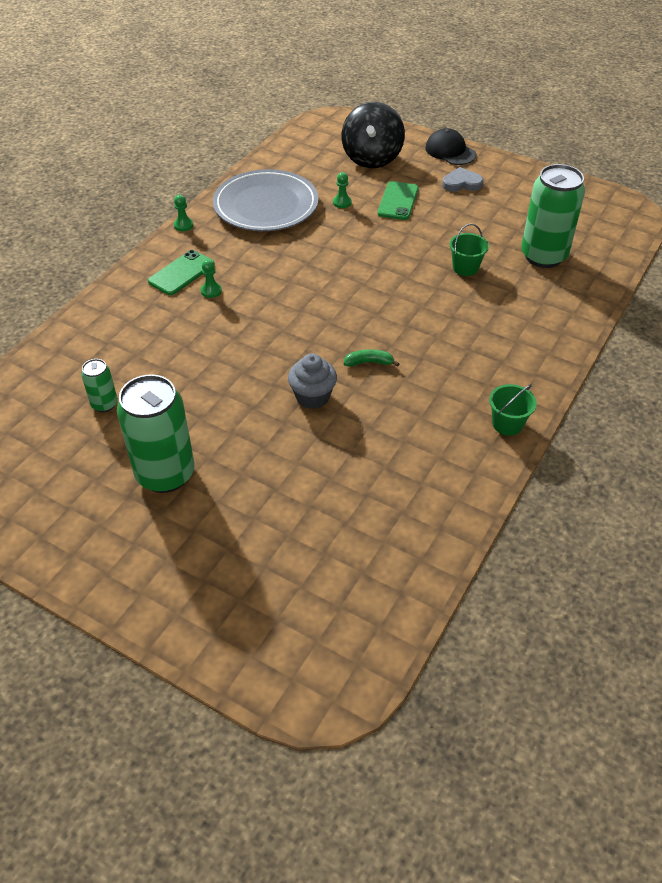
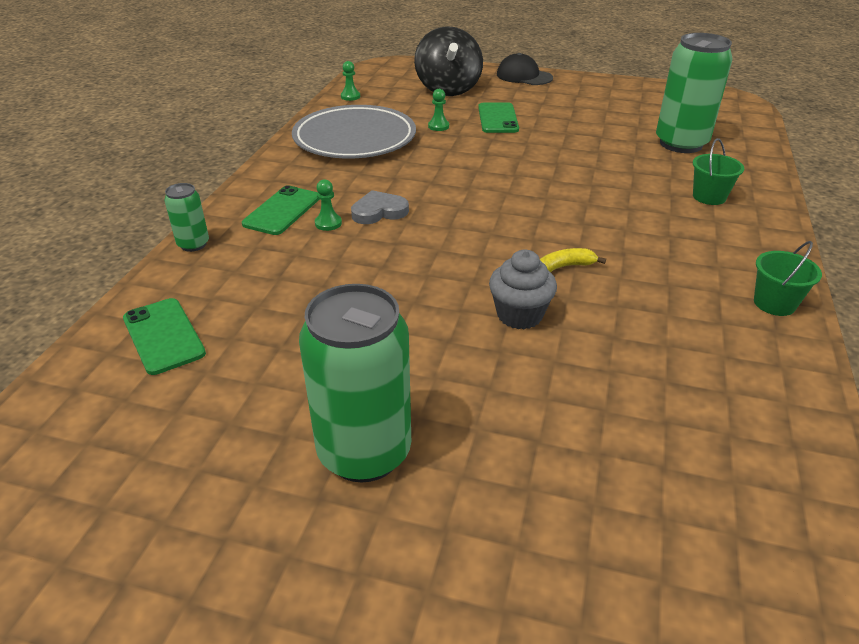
camera: 15 degrees left, 10 degrees down
green can [81,359,118,412] -> green can moved to [164,183,209,252]
green pawn [174,195,193,231] -> green pawn moved to [341,61,360,101]
green banana [344,349,400,367] -> yellow banana [540,248,606,272]
grey heart [442,167,484,192] -> grey heart moved to [351,190,409,224]
green bucket [449,224,489,276] -> green bucket moved to [693,138,744,205]
none -> green phone [123,298,206,375]

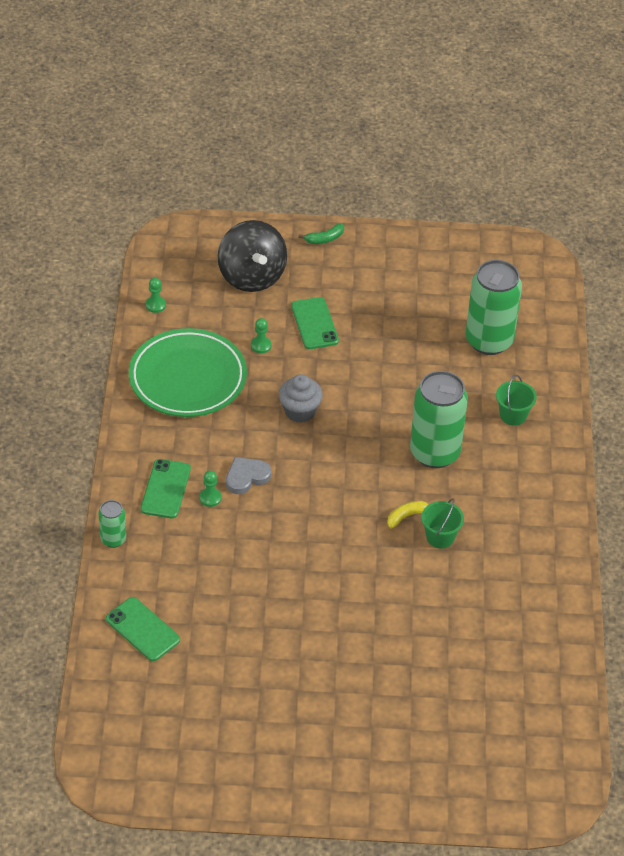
camera: 15 degrees left, 10 degrees up
grey plate [292,105,416,158] -> green plate [129,328,247,417]
green can [299,284,411,483] -> green can moved to [410,371,468,468]
grey cupcake [489,250,557,329] -> grey cupcake moved to [279,374,323,423]
black cap [497,53,553,85] -> green banana [299,223,344,244]
green bucket [754,241,822,316] -> green bucket moved to [421,498,464,548]

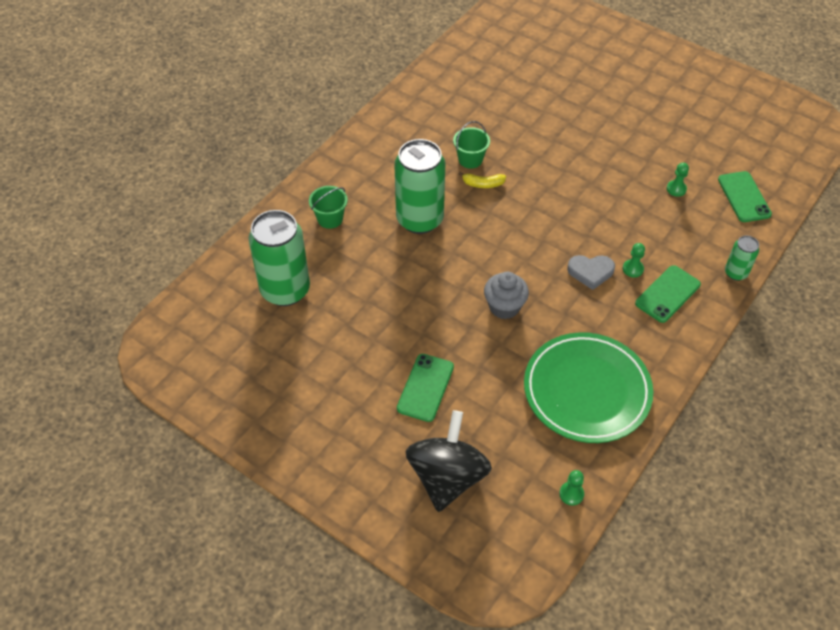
camera: 145 degrees left, 5 degrees up
green pawn [251,318,272,353] -> green pawn moved to [667,163,689,197]
green banana [299,223,344,244] -> none

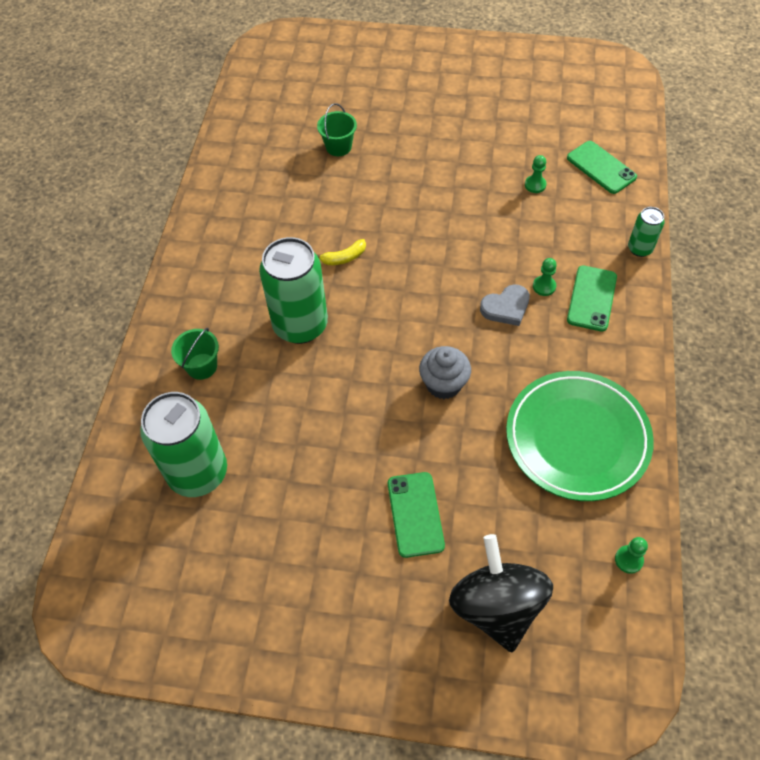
camera: 25 degrees left, 5 degrees up
green bucket [453,121,490,169] -> green bucket moved to [317,103,357,156]

